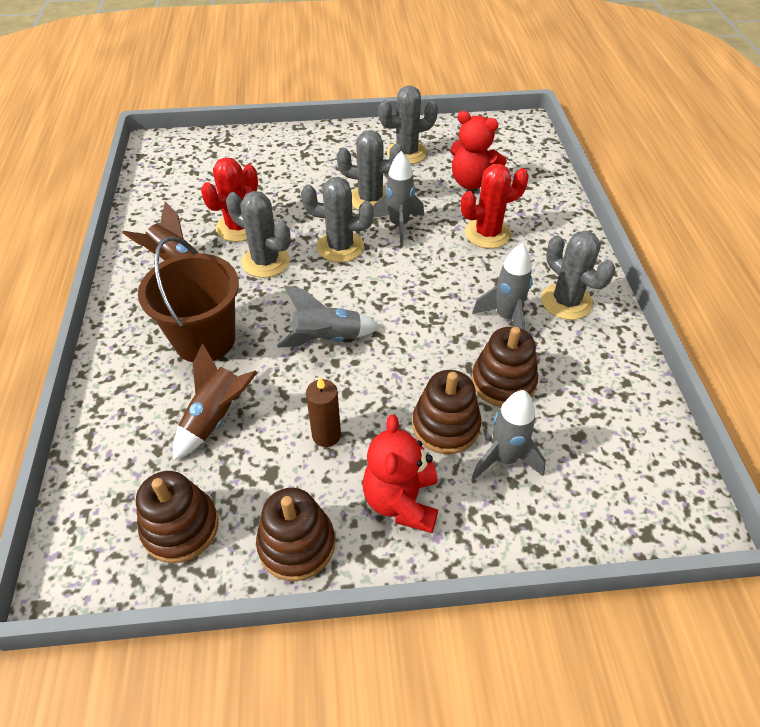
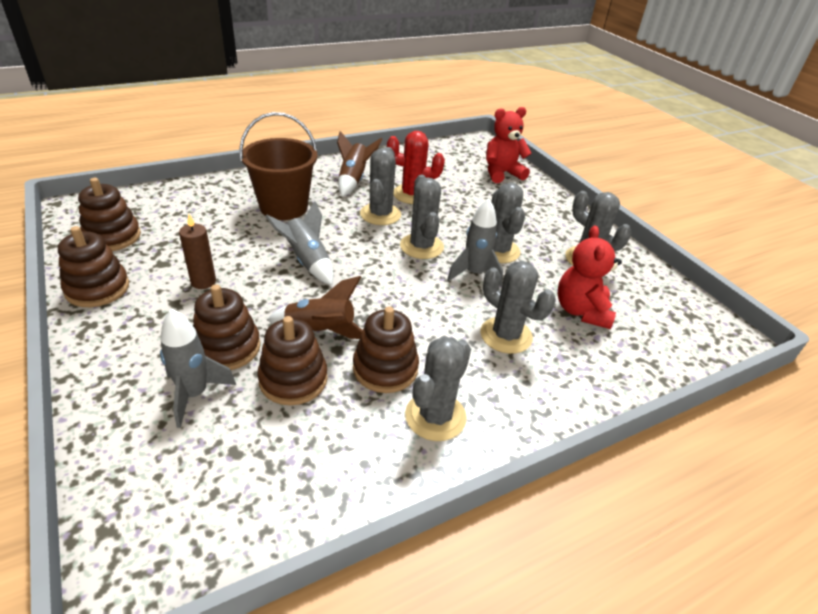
camera: 65 degrees right, 10 degrees down
brown rocket [173,343,258,461] -> brown rocket moved to [267,276,363,339]
red teddy bear [362,414,438,533] -> red teddy bear moved to [486,107,532,183]
red cactus [461,164,529,249] -> grey cactus [480,261,556,354]
grey rocket [472,243,533,330] -> brown stacking toy [353,306,419,393]

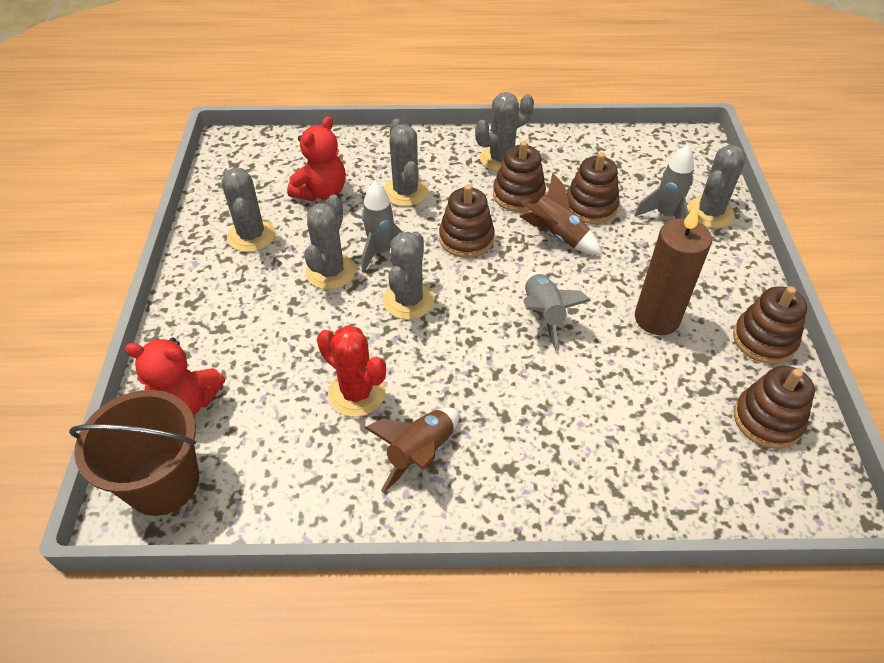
camera: 150 degrees left, 10 degrees up
brown candle [179,214,216,289] -> brown candle [635,205,712,335], size x1.76
brown stacking toy [193,284,260,370] -> brown stacking toy moved to [439,184,495,258]
brown bucket [239,112,318,220] -> brown bucket moved to [69,390,199,516]
grey cactus [360,147,401,225] -> grey cactus moved to [687,145,745,228]

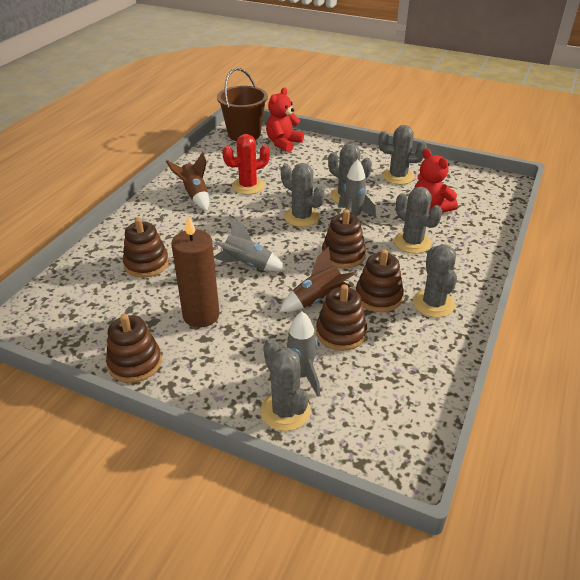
camera: 115 degrees right, 10 degrees down
grey cactus [384,119,429,207] -> grey cactus turned 45 degrees clockwise [394,187,442,254]
brown stacking toy [734,366,815,449] -> brown stacking toy moved to [123,218,169,278]

